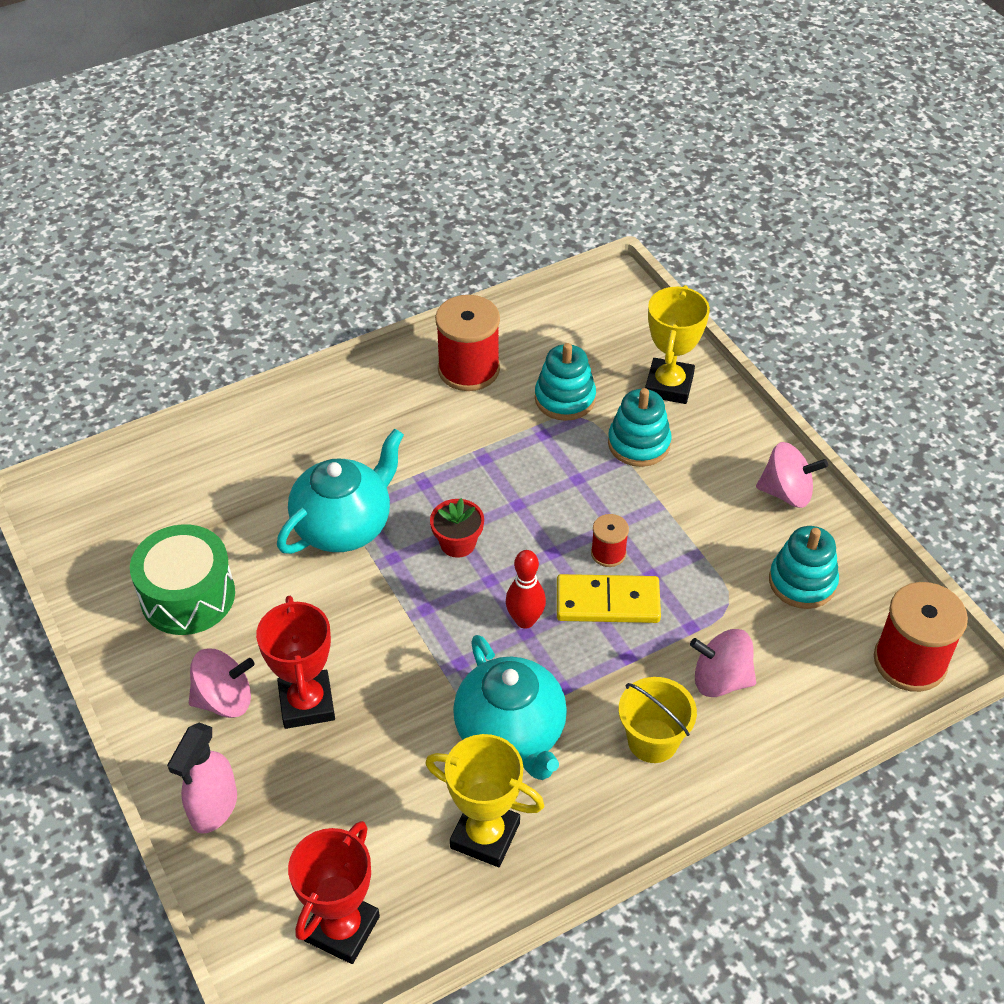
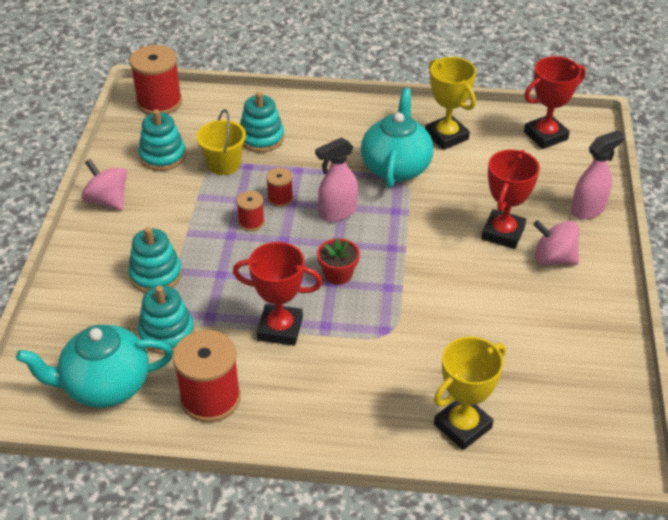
camera: 145 degrees left, 5 degrees down
green drum [130,524,235,635] -> none
turquoise teapot [277,429,404,554] -> turquoise teapot moved to [16,325,173,408]
red bowling pin [506,550,546,629] -> pink spray bottle [315,137,358,222]
yellow domino [557,574,661,623] -> red spool [266,168,293,207]
yellow bucket [619,677,697,763] -> yellow bucket moved to [196,109,246,175]
yellow trophy [645,285,710,404] -> yellow trophy moved to [434,337,506,450]
pink spinning top [690,629,756,697] -> turquoise stacking toy [240,92,284,153]
none -> red trophy [233,242,323,346]

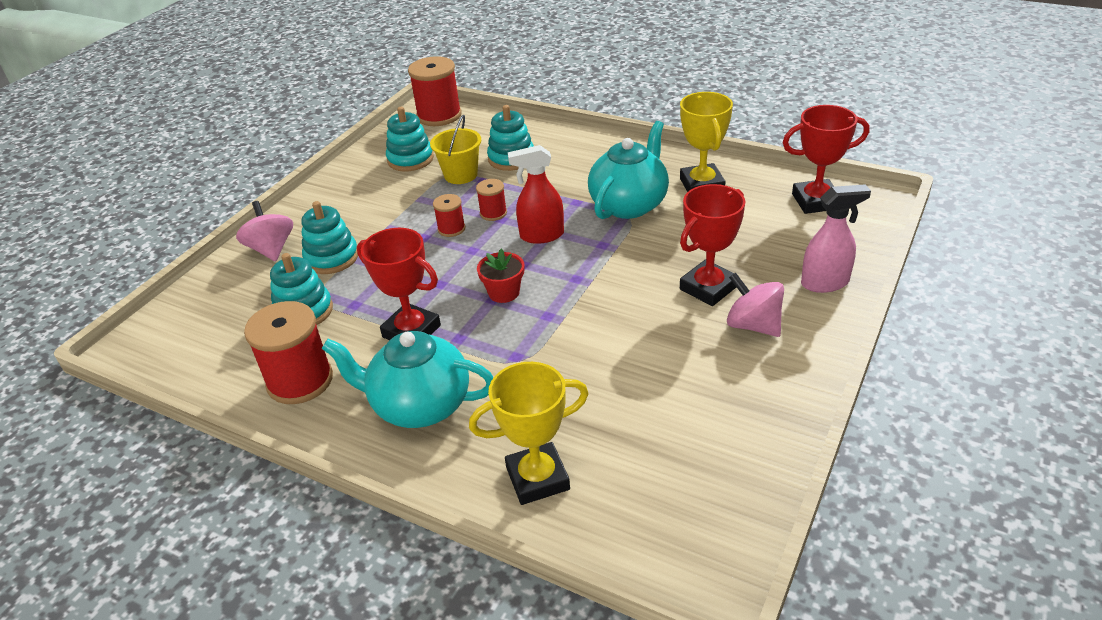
camera: 25 degrees right, 5 degrees down
turquoise teapot [16,325,173,408] -> turquoise teapot moved to [322,331,493,428]
pink spinning top [81,159,127,210] -> pink spinning top moved to [236,201,293,261]
pink spray bottle [315,137,358,222] -> red spray bottle [508,145,564,244]

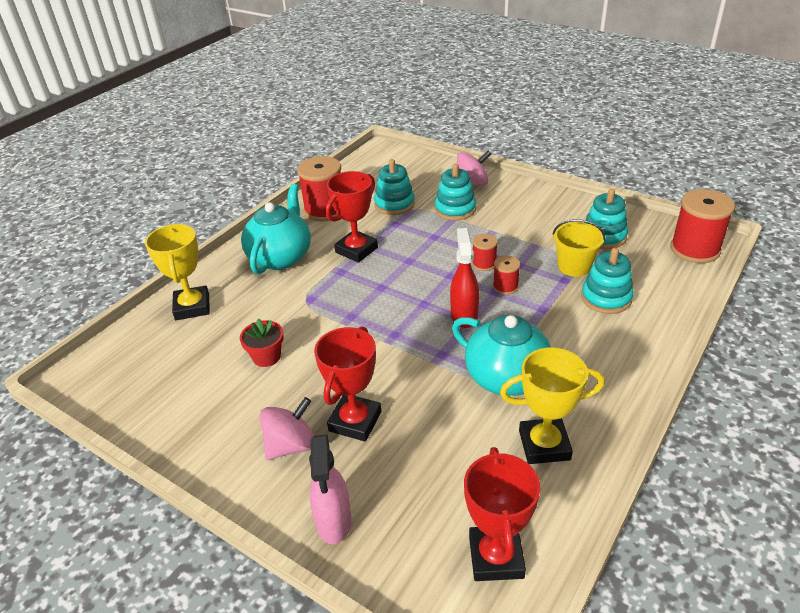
camera: 95 degrees right, 0 degrees up
red flower pot [477,249,524,303] -> red flower pot moved to [240,318,284,367]
red trophy [680,184,745,306] -> red trophy turned 60 degrees clockwise [314,326,381,442]

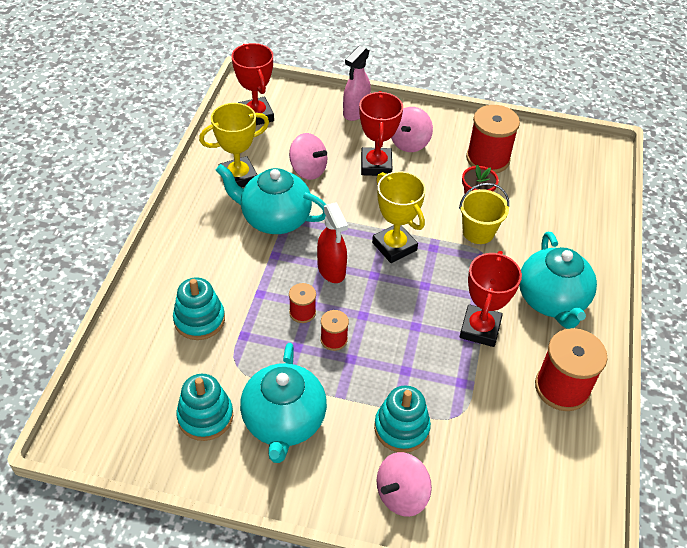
camera: 155 degrees right, 10 degrees up
yellow trophy [145,224,210,320] -> yellow trophy moved to [372,171,426,263]
pink spray bottle [309,434,351,544] -> pink spray bottle turned 120 degrees counterclockwise [343,45,371,121]
turquoise stacking toy [374,159,415,215] -> none
yellow bucket [552,219,605,277] -> yellow bucket moved to [459,183,509,244]
red spool [670,189,735,263] -> red spool moved to [466,105,520,173]
none -> turquoise teapot [240,343,327,463]
none -> pink spinning top [289,133,327,180]

